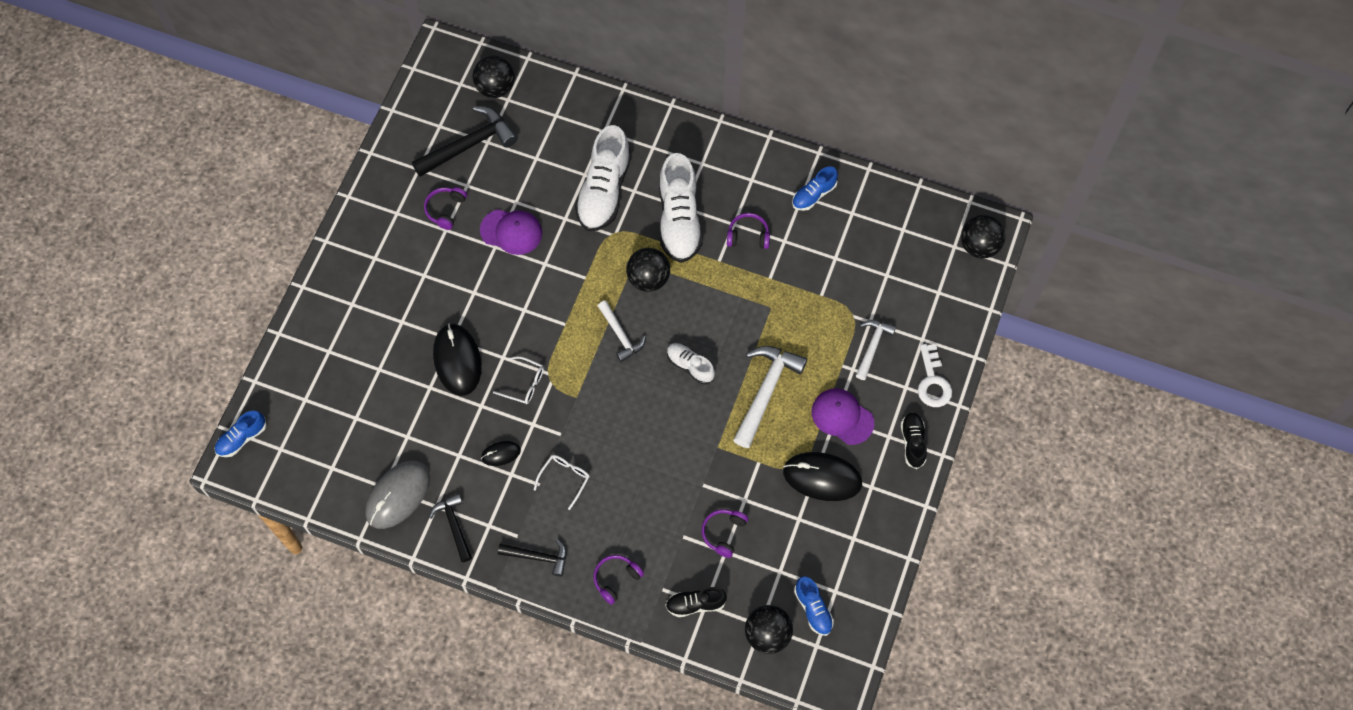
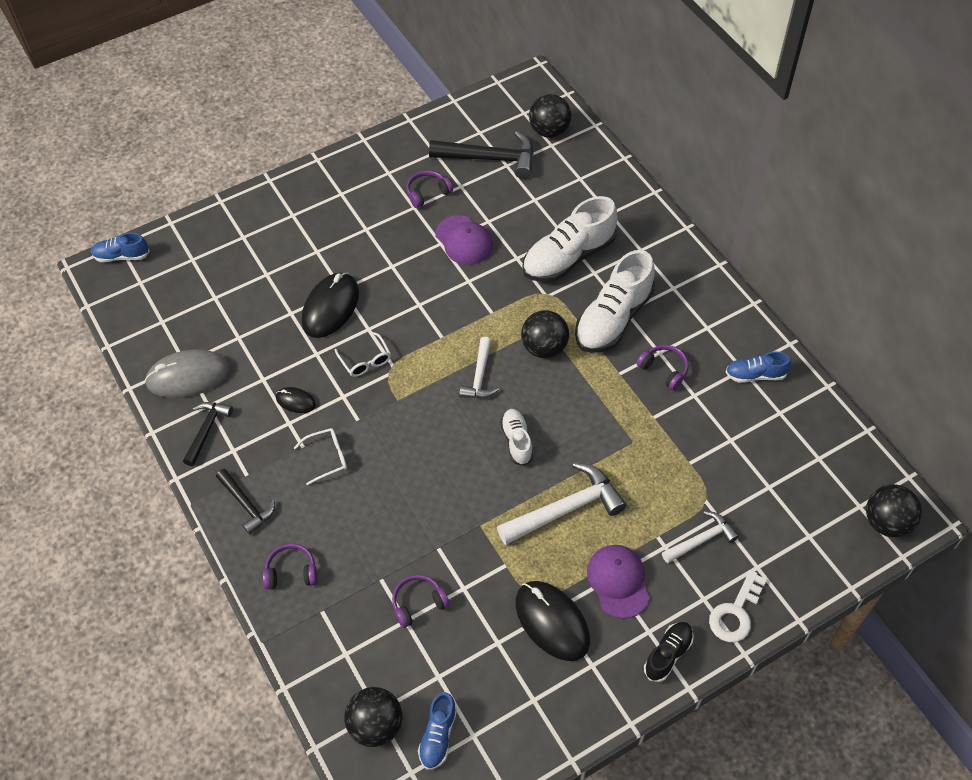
camera: 40 degrees right, 10 degrees down
black shoe [665,587,727,617] -> none

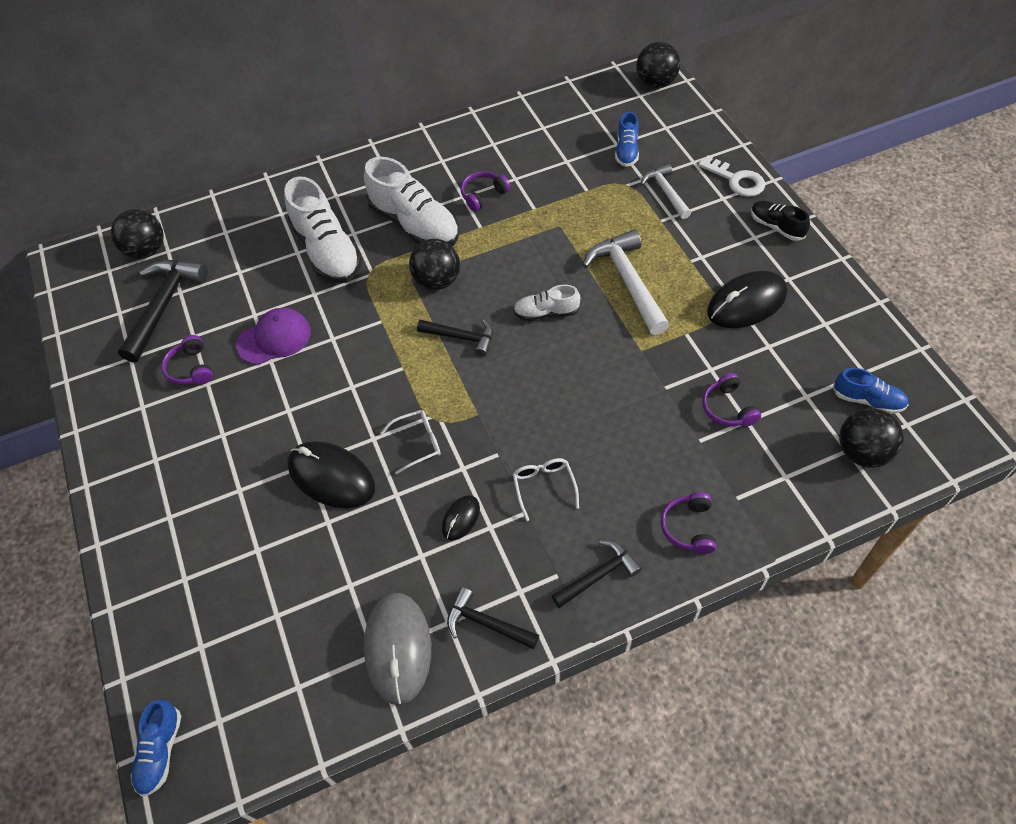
camera: 80 degrees left, 0 degrees up
white hammer [459,337,499,398] -> black hammer [417,319,493,356]
purple cap [587,545,650,619] -> none
blue shoe [726,351,791,383] -> blue shoe moved to [615,112,639,167]

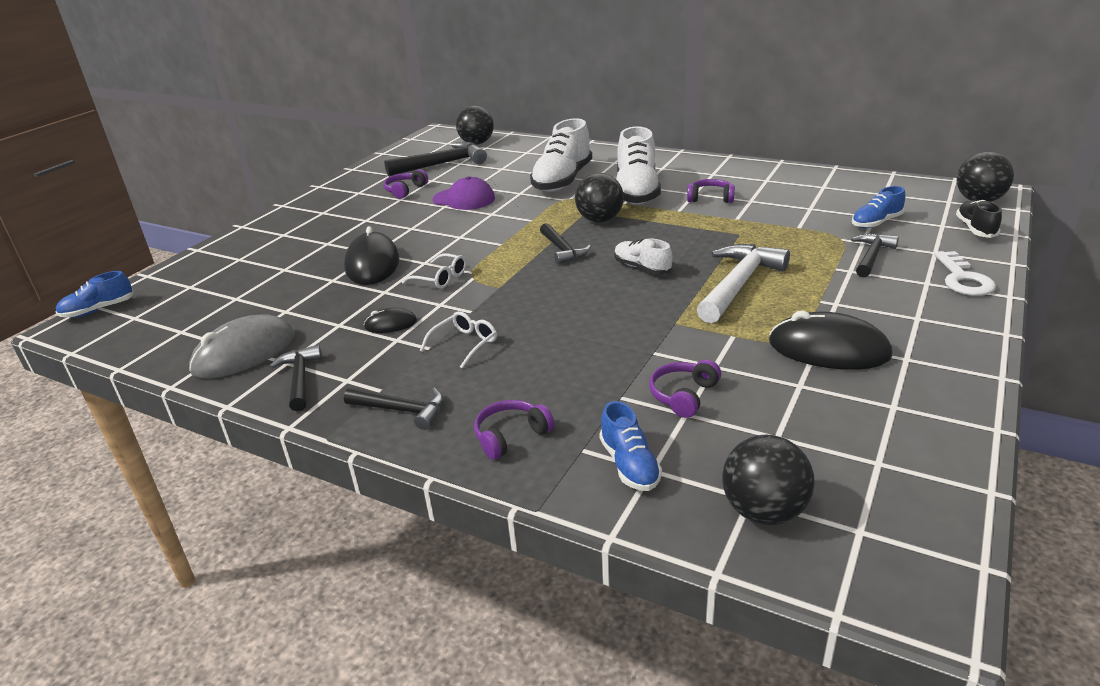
camera: 50 degrees right, 25 degrees down
white hammer [641,164,691,219] -> black hammer [851,233,899,277]
black shoe [751,201,810,241] -> black shoe moved to [956,200,1002,238]
blue shoe [833,368,908,414] -> blue shoe moved to [599,401,662,491]

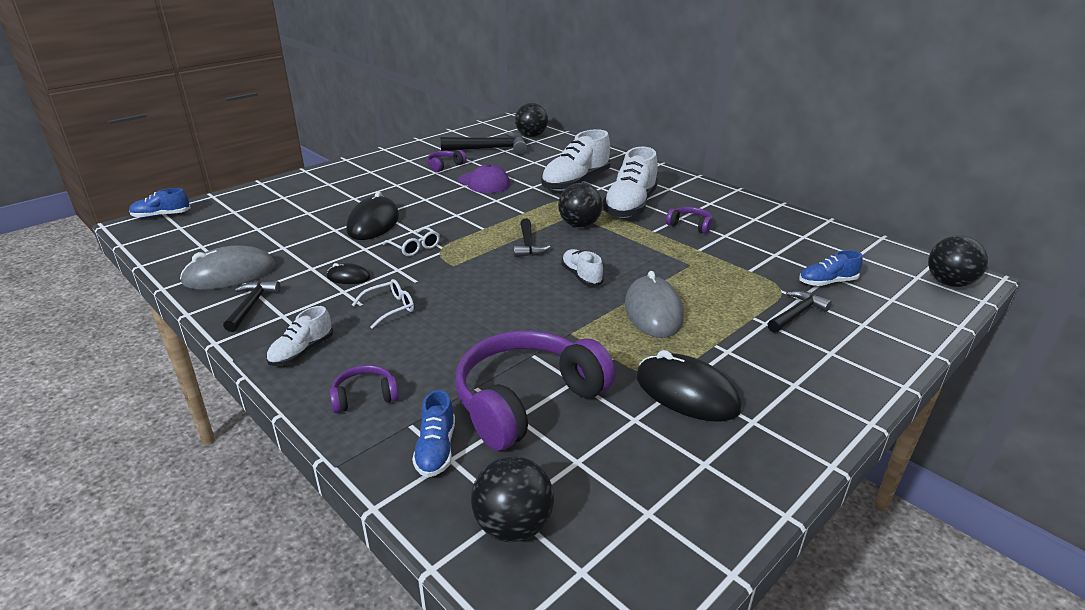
camera: 15 degrees right, 0 degrees up
black hammer [344,388,444,430] -> white shoe [266,306,333,366]
purple headphones [649,359,721,418] -> purple headphones [455,330,615,450], size x2.25
white hammer [697,244,790,323] -> grey mouse [625,271,684,338]
white key [934,251,996,296] -> none
black shoe [956,200,1002,238] -> none

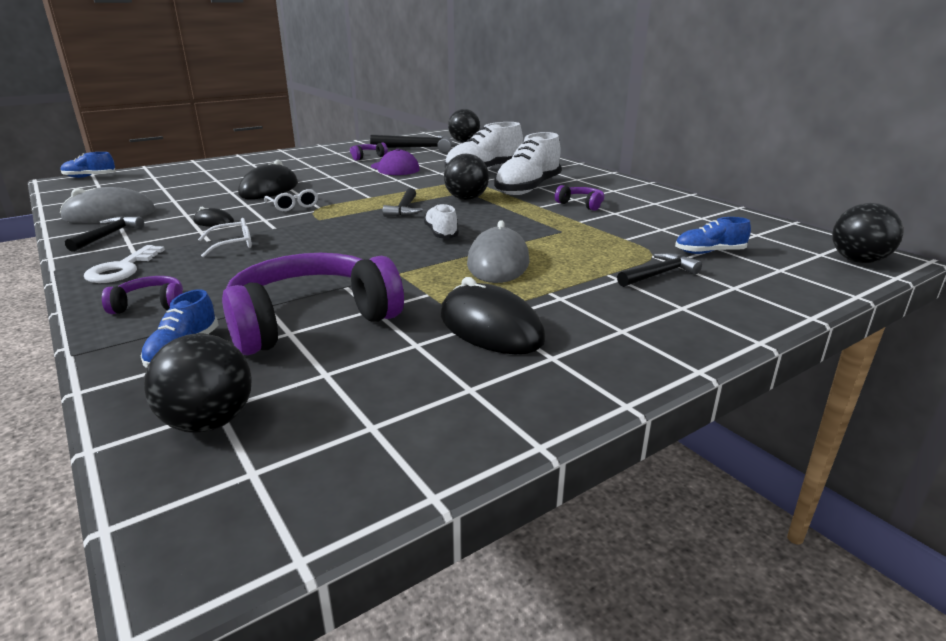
camera: 10 degrees right, 5 degrees down
white shoe [266,306,333,366] -> white key [84,245,165,283]

